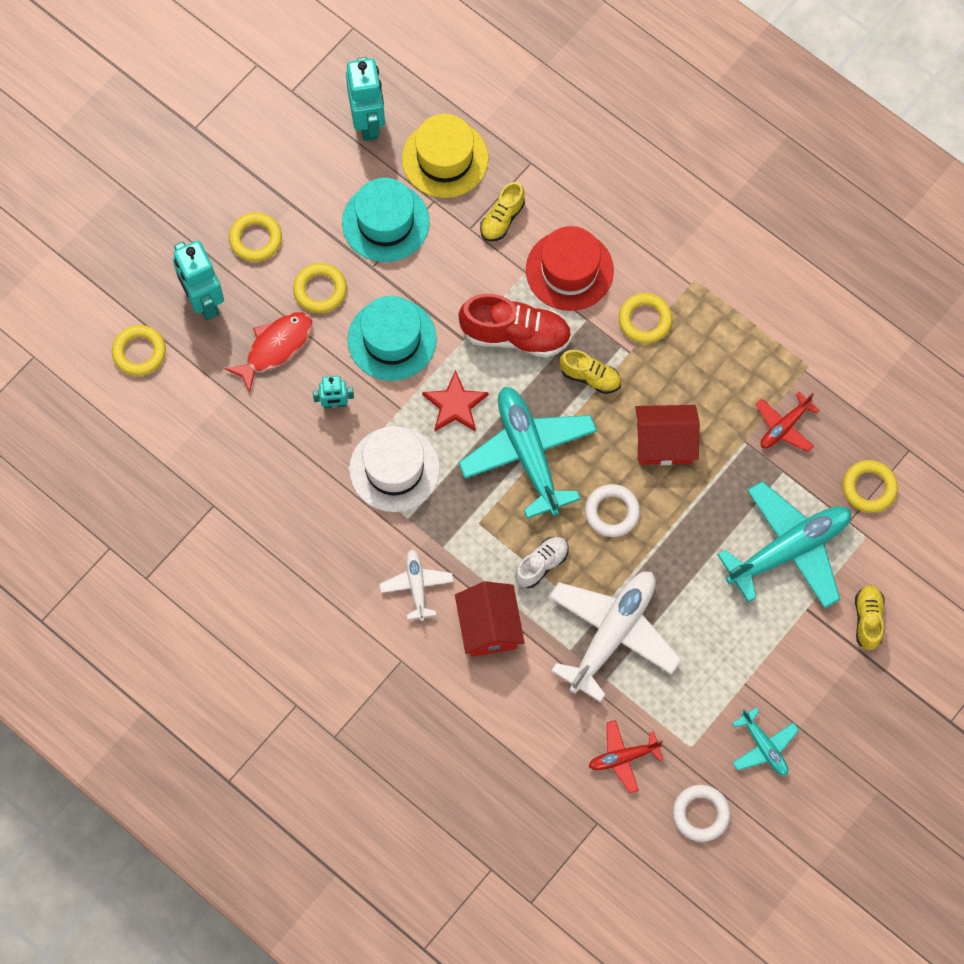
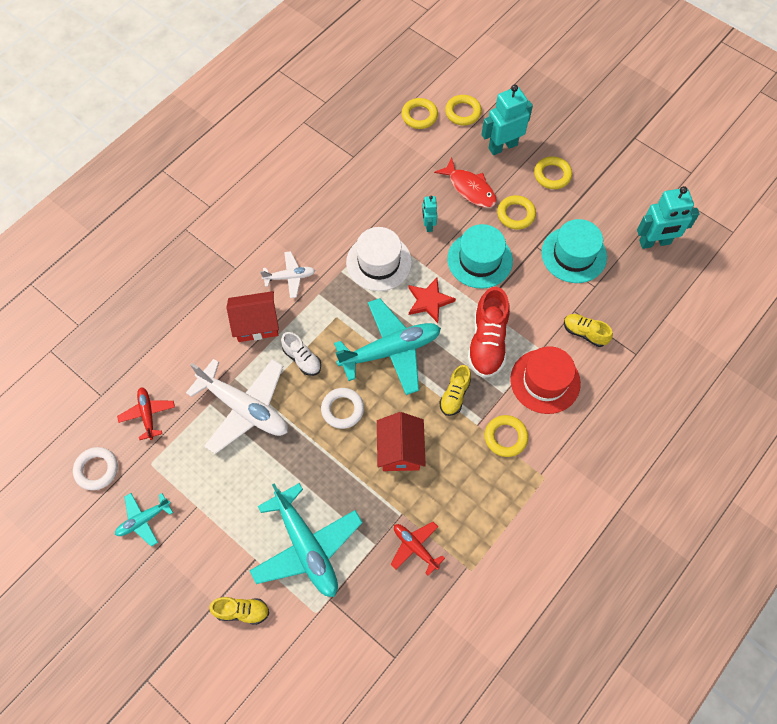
camera: 90 degrees right, 5 degrees down
yellow hat [402,114,489,198] -> none
yellow ring [843,460,898,513] -> yellow ring moved to [402,98,438,129]

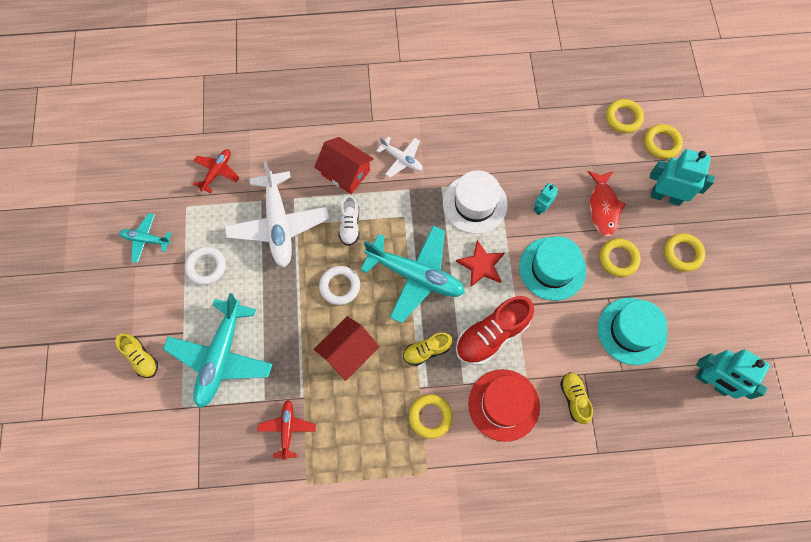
camera: 45 degrees right, 5 degrees up
white ring [73,447,118,490] -> white ring moved to [185,246,226,285]

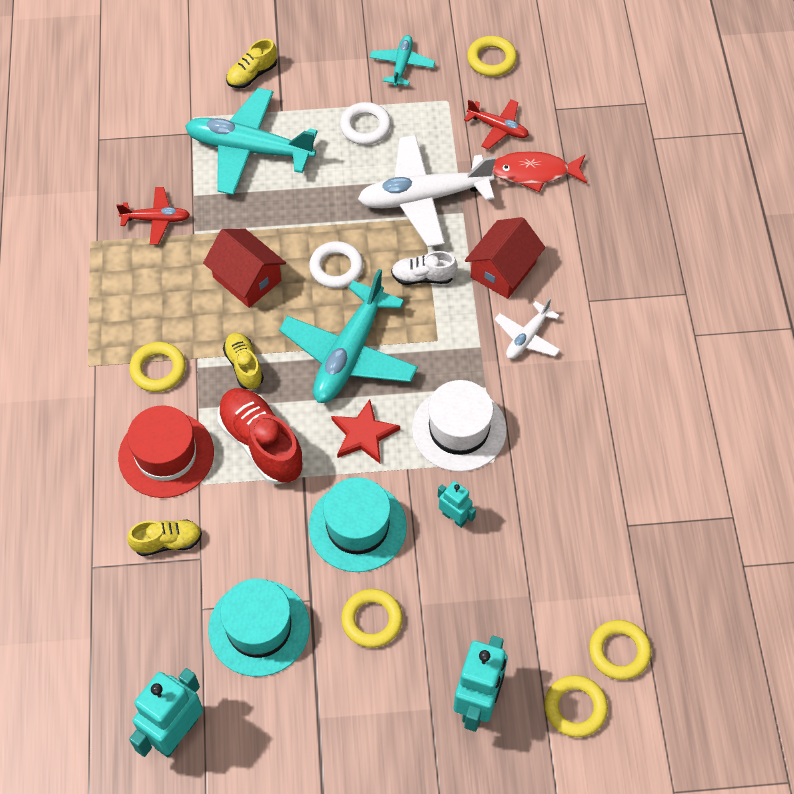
camera: 90 degrees right, 10 degrees down
red fish [587,171,625,237] -> red fish moved to [492,151,587,192]
yellow ring [664,233,705,272] -> yellow ring moved to [467,36,517,77]

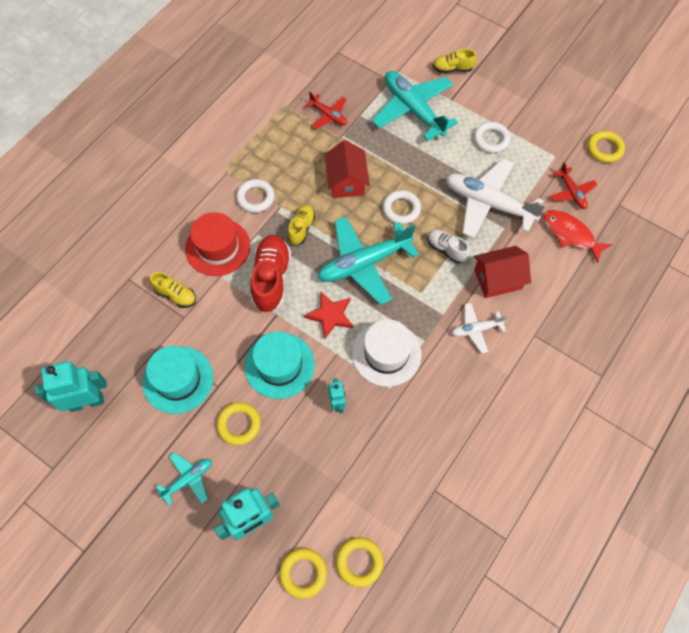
camera: 40 degrees right, 5 degrees up
yellow ring [129,342,186,392] -> white ring [236,179,275,213]
turquoise plane [370,35,435,87] -> turquoise plane moved to [156,452,212,506]

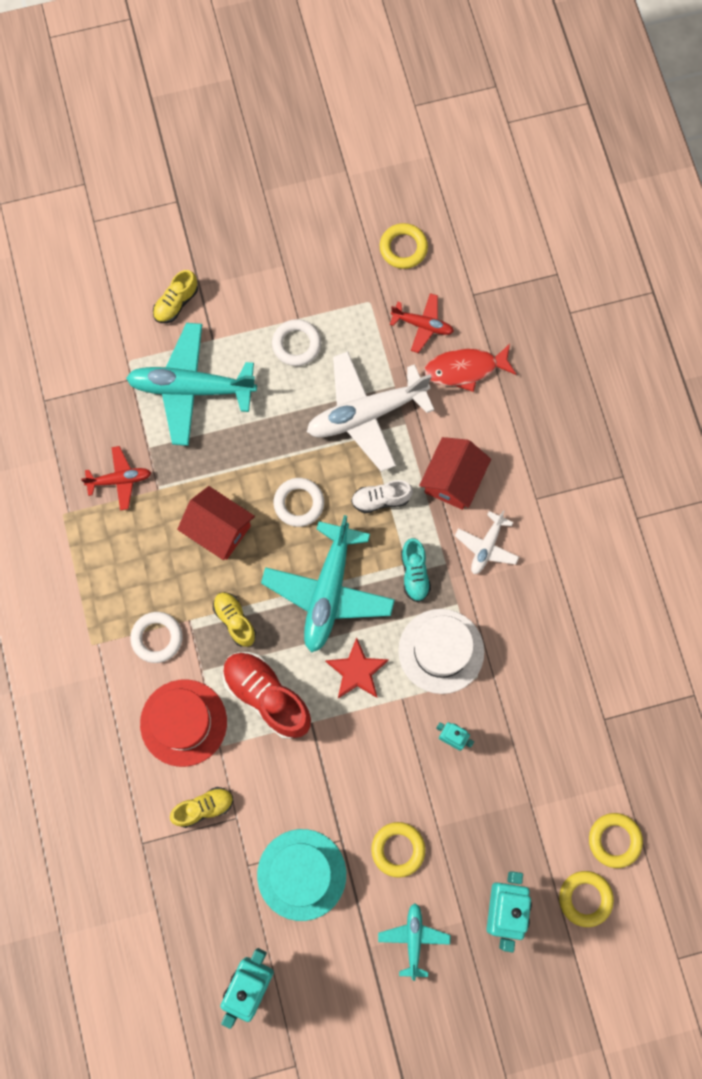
camera: 50 degrees left, 10 degrees up
turquoise hat [245,331,315,399] -> none
none -> turquoise shoe [401,538,431,602]

